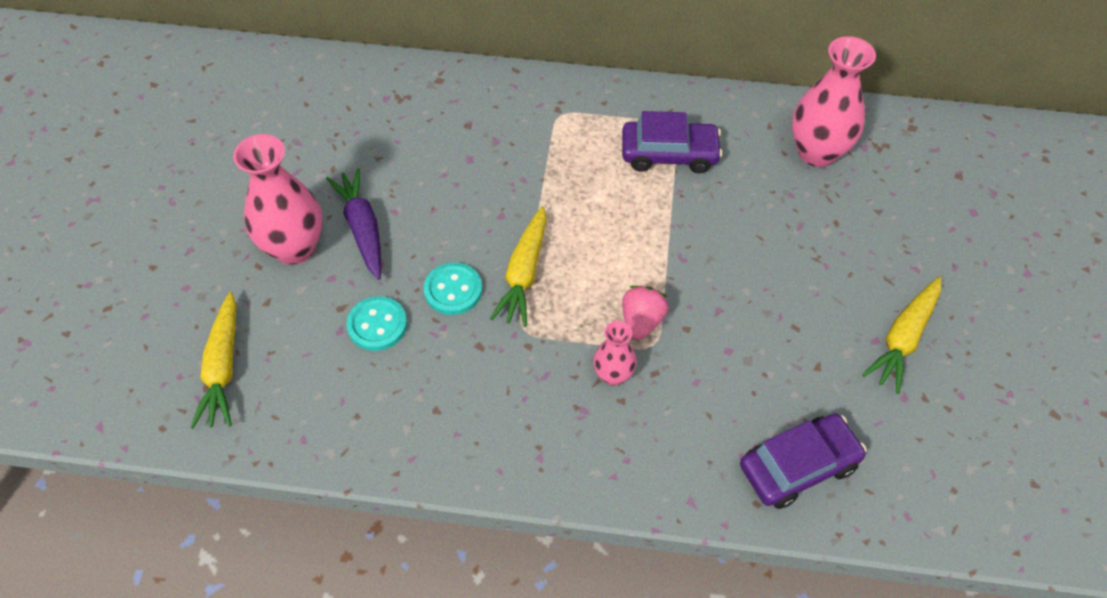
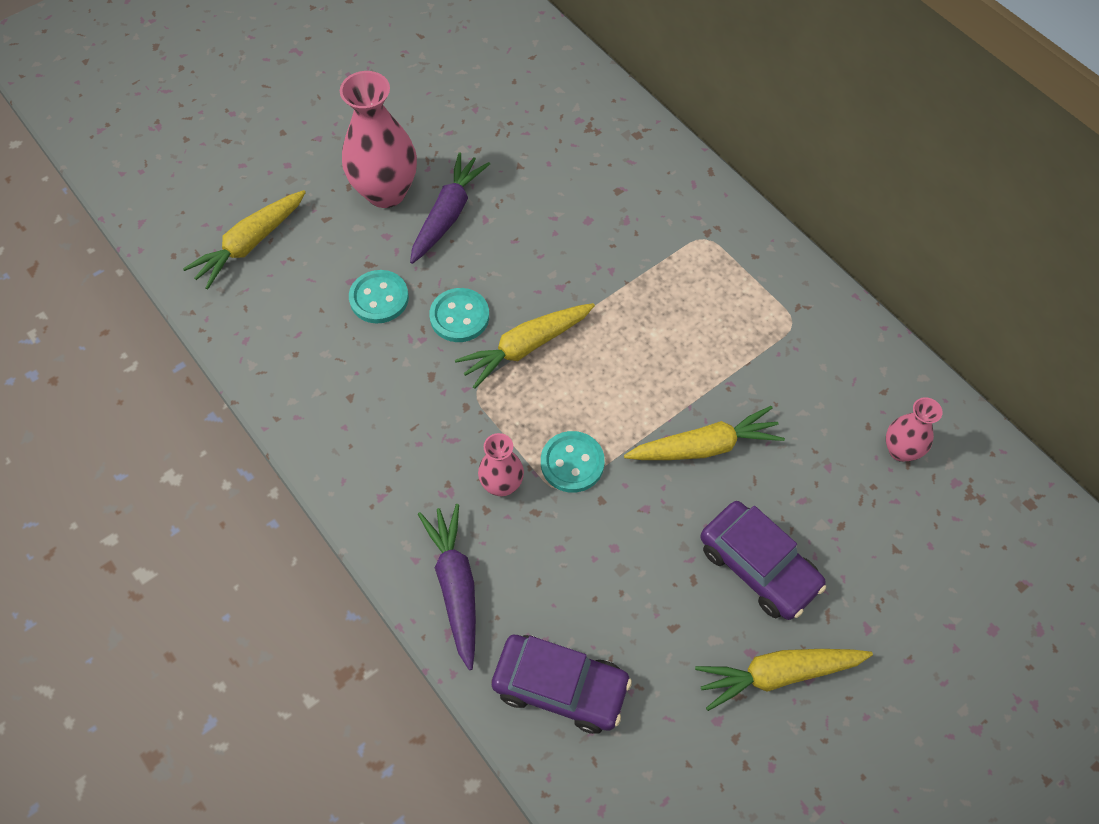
camera: 45 degrees right, 5 degrees up
purple car [622,111,722,173] -> purple car moved to [700,501,826,620]
pink strawberry [622,286,669,340] -> turquoise button [541,431,605,493]
pink vase [792,36,876,167] -> pink vase [886,397,943,462], size x0.54
none -> purple carrot [418,504,476,670]
none -> yellow carrot [624,406,785,460]

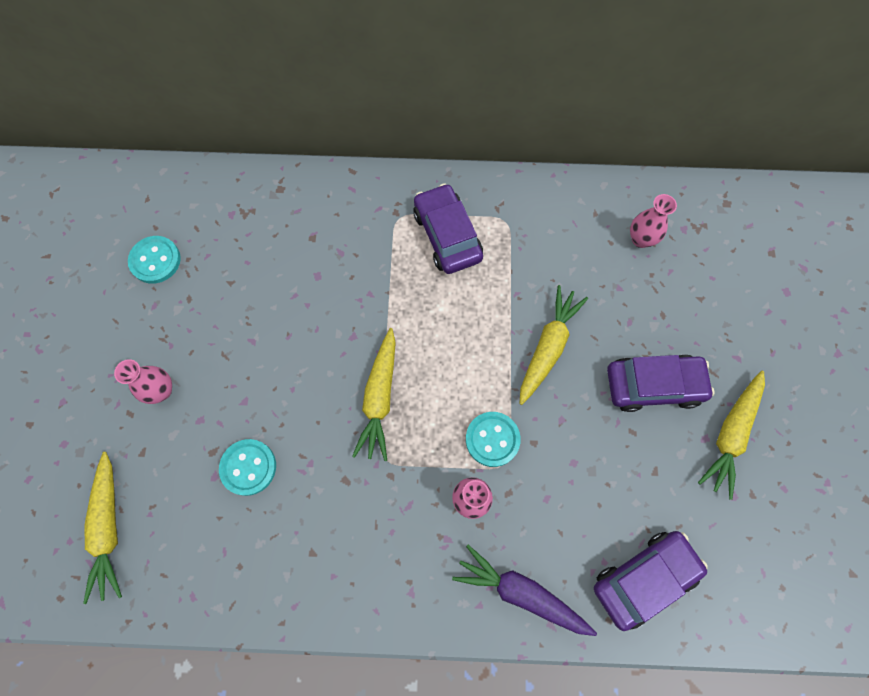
camera: 50 degrees left, 10 degrees up
pink vase [340,71,417,208] -> pink vase [114,359,172,404], size x0.54
purple carrot [410,152,490,264] -> none
turquoise button [429,288,489,342] -> turquoise button moved to [128,236,181,284]
none -> purple car [413,183,483,274]

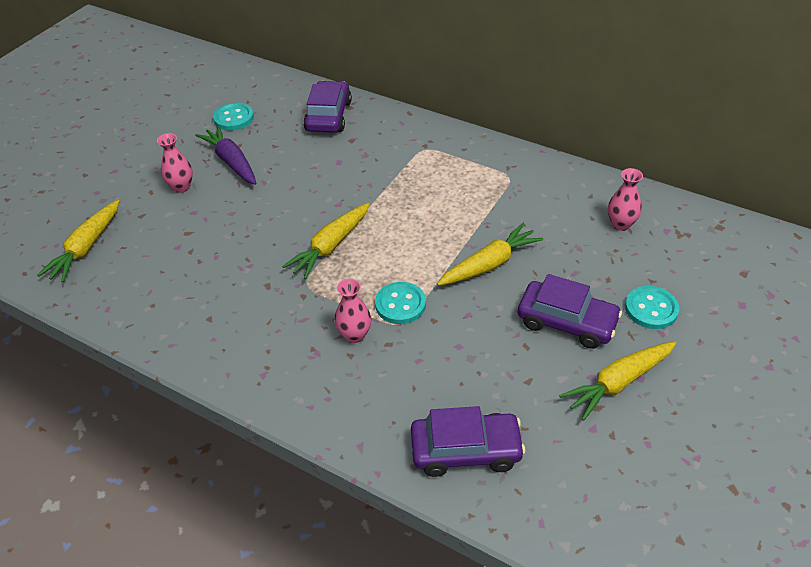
camera: 30 degrees right, 25 degrees down
turquoise button [219,439,276,496] -> turquoise button moved to [625,286,679,329]
purple car [413,183,483,274] -> purple car moved to [303,81,352,133]
purple carrot [452,545,597,636] -> purple carrot moved to [195,125,256,185]

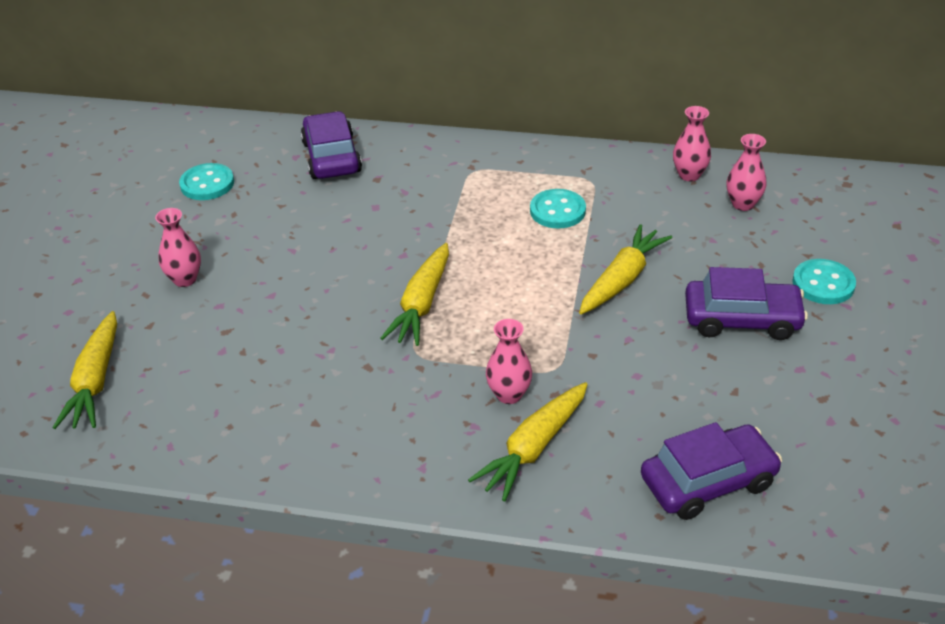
camera: 20 degrees left, 5 degrees down
purple carrot [195,125,256,185] -> none
turquoise button [375,282,426,324] -> turquoise button moved to [530,189,586,228]
yellow carrot [559,341,676,421] -> yellow carrot moved to [468,382,588,501]
none -> pink vase [673,106,711,181]

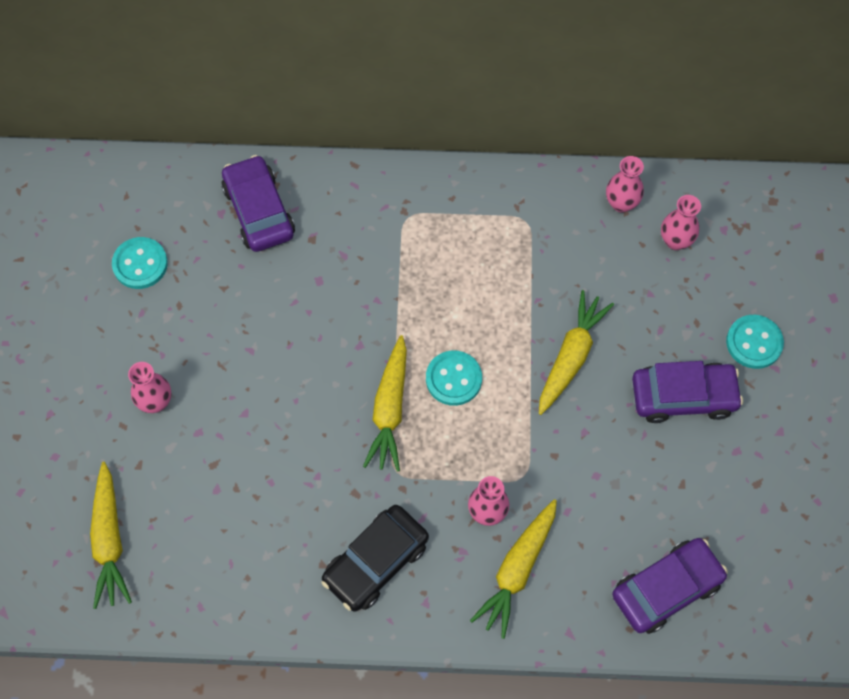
camera: 10 degrees left, 25 degrees up
turquoise button [530,189,586,228] -> turquoise button moved to [426,350,482,406]
none -> black car [321,505,429,612]

